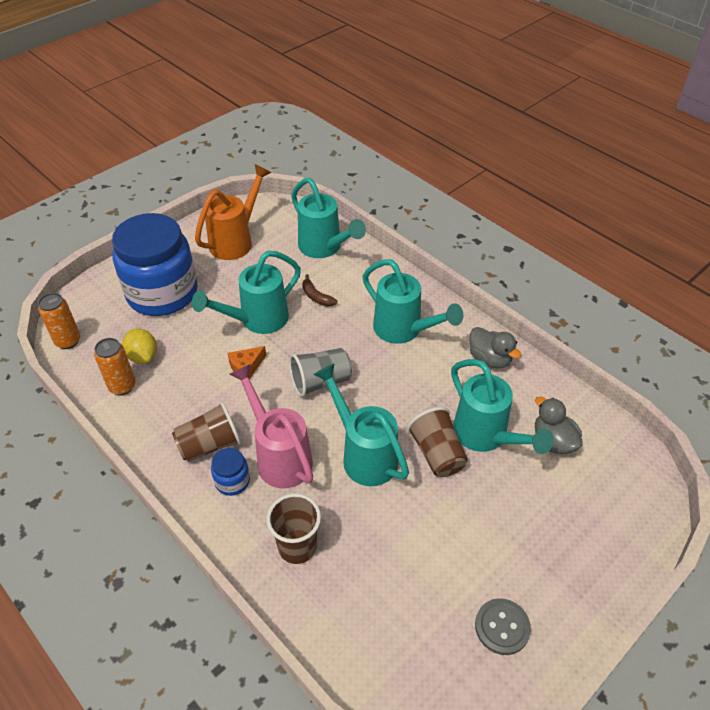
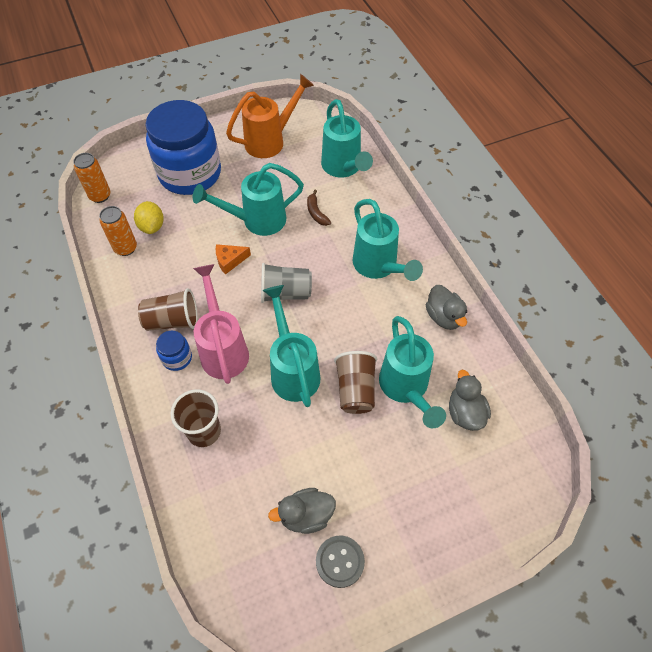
camera: 20 degrees right, 10 degrees up
none -> grey duck [268,488,336,534]

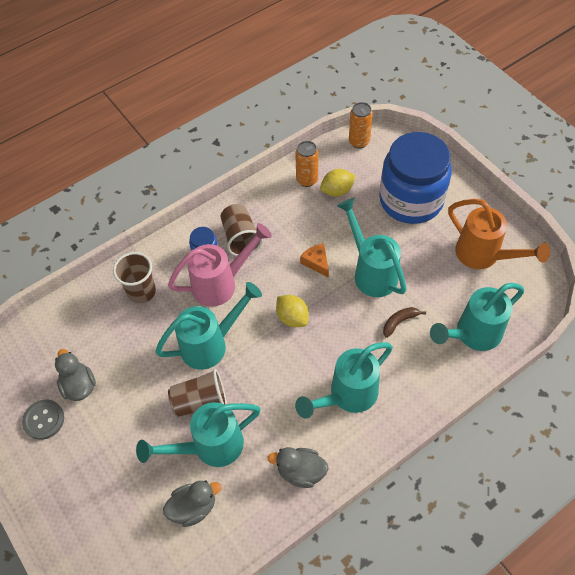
camera: 80 degrees right, 0 degrees up
grey cup [261,263,312,303] -> yellow lemon [276,295,309,327]
grey duck [426,285,467,330] -> grey duck turned 45 degrees clockwise [267,447,328,488]

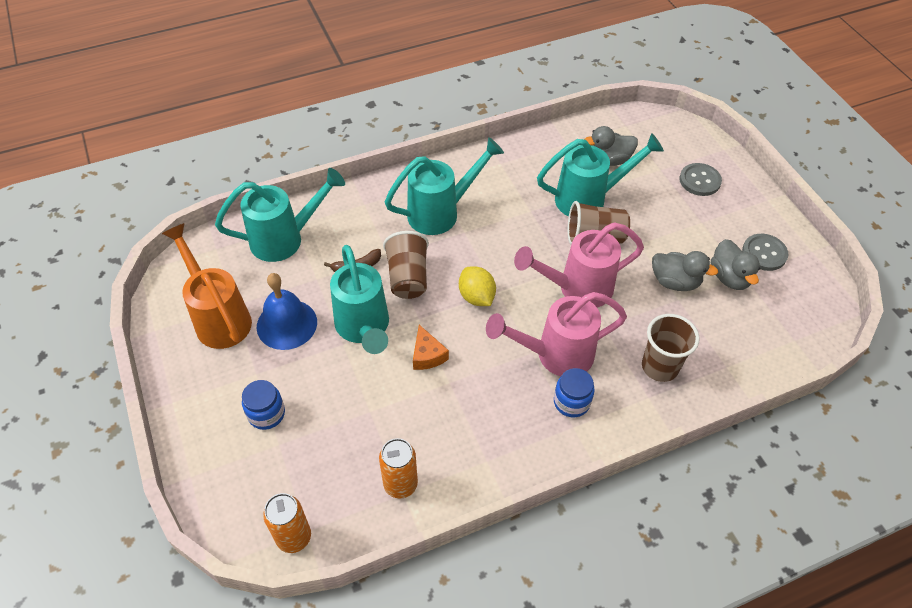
camera: 170 degrees left, 5 degrees down
turquoise watering can [155,282,262,370] -> pink watering can [514,222,644,308]
brown cup [221,204,263,256] -> brown cup moved to [383,231,429,299]
grey duck [267,447,328,488] -> grey duck moved to [652,251,718,291]
yellow lemon [320,169,356,197] -> none
blue jar [379,132,452,224] -> blue jar [242,380,285,430], size x0.40
none -> blue bell [257,273,317,350]
none -> grey button [679,163,722,196]

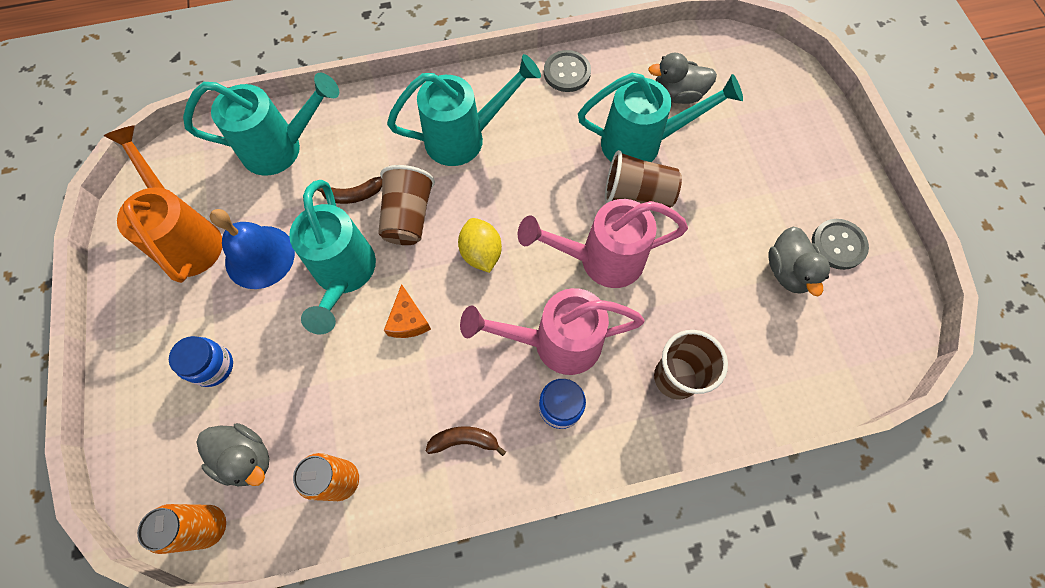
camera: 10 degrees right, 15 degrees up
grey duck [652,251,718,291] -> grey duck moved to [196,423,269,486]
grey button [679,163,722,196] -> grey button moved to [544,50,591,92]
none -> brown banana [426,426,506,456]

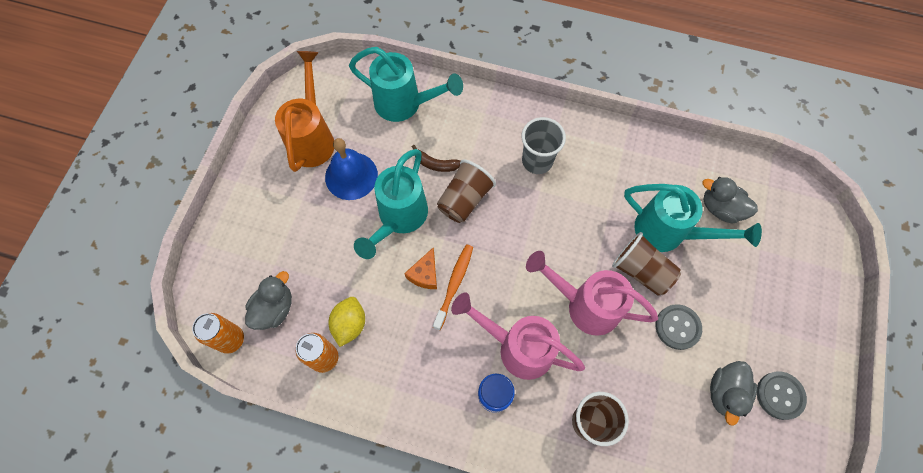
camera: 30 degrees right, 0 degrees up
blue jar [169,336,233,387] -> none
grey duck [196,423,269,486] -> grey duck turned 120 degrees counterclockwise [245,271,292,330]
turquoise watering can [387,54,541,166] -> grey cup [522,117,566,174]
brown banana [426,426,506,456] -> none
yellow lemon [458,218,502,273] -> yellow lemon moved to [329,297,365,347]
grey button [544,50,591,92] -> grey button moved to [655,304,702,350]
none -> orange toothbrush [433,244,473,330]

